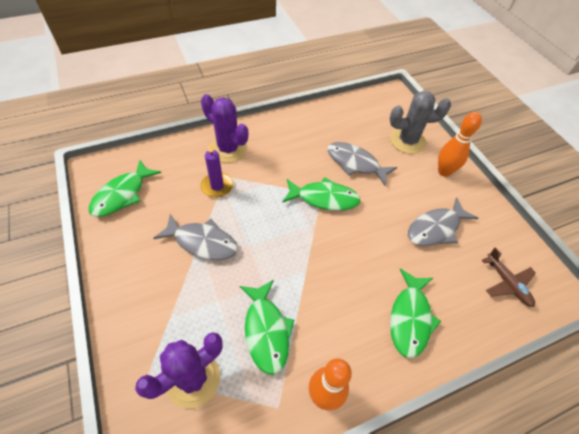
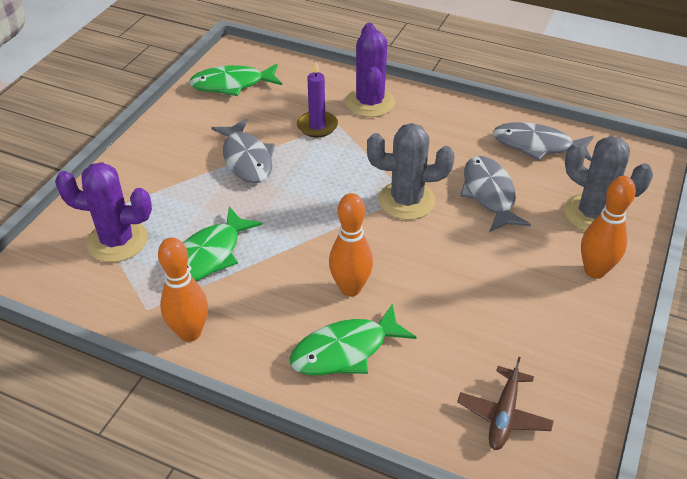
camera: 50 degrees right, 10 degrees down
green fish [282,177,361,211] -> grey cactus [367,123,454,220]
grey fish [408,197,478,246] -> grey fish moved to [493,122,594,161]
none -> orange bowling pin [329,193,373,296]

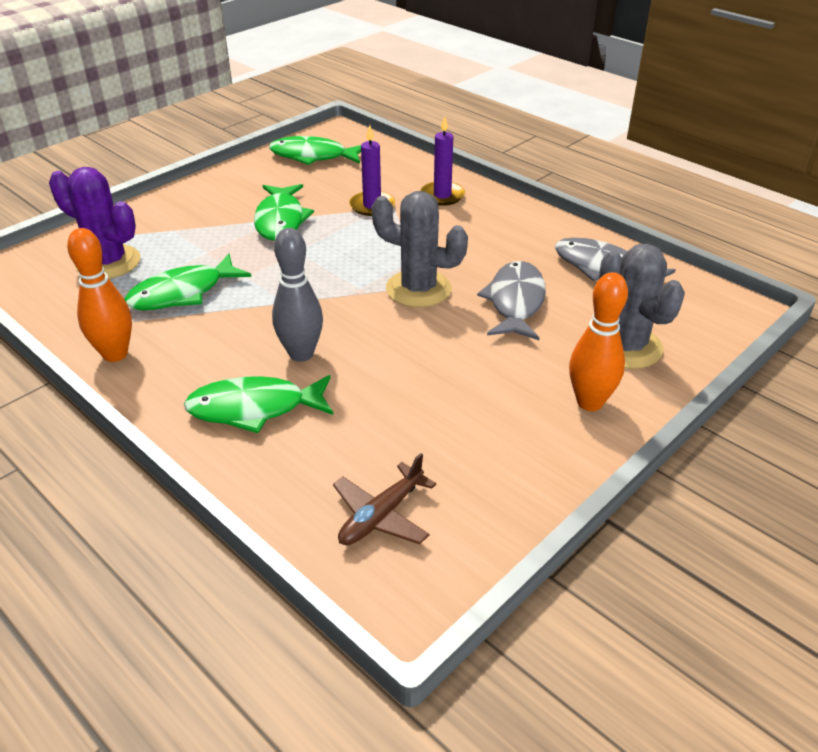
camera: 20 degrees right, 5 degrees down
grey fish [211,118,275,183] -> green fish [254,184,314,241]
orange bowling pin [329,193,373,296] -> grey bowling pin [272,228,323,362]
purple cactus [345,23,395,117] -> purple candle [420,116,465,206]

